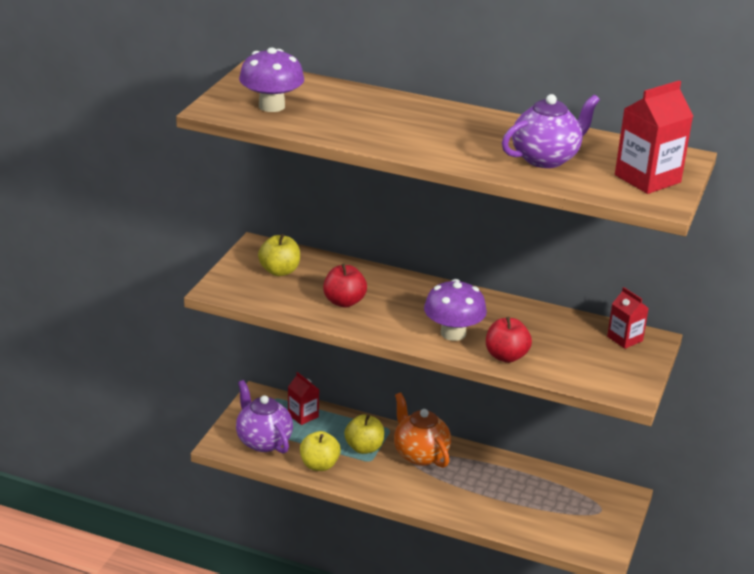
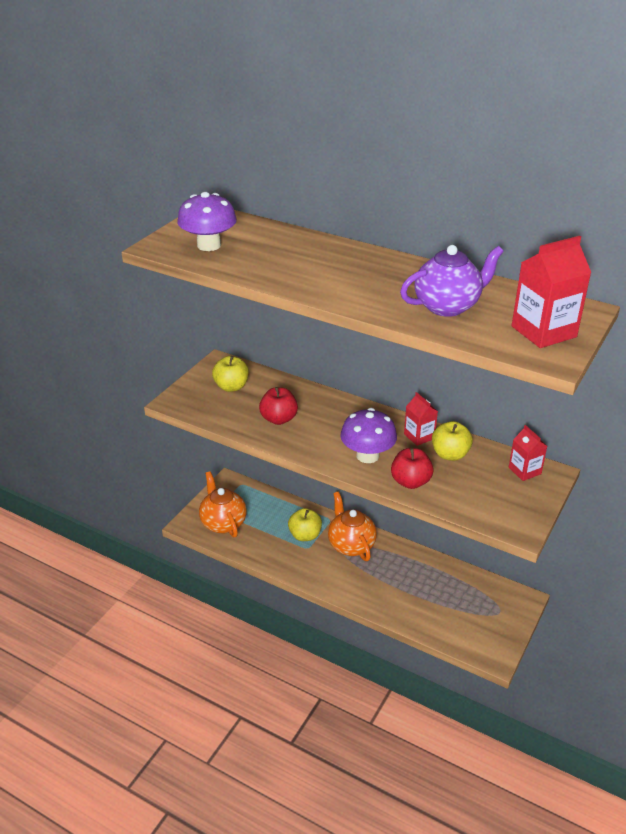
camera: 10 degrees right, 5 degrees up
purple teapot [236,380,293,454] -> orange teapot [199,471,247,537]
red carton [288,372,319,425] -> red carton moved to [404,392,438,446]
yellow apple [300,431,341,471] -> yellow apple moved to [432,421,473,461]

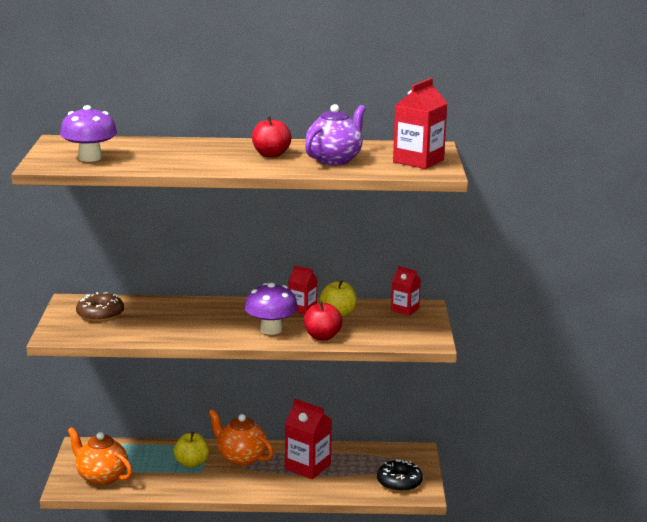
camera: 30 degrees left, 15 degrees down
yellow apple [212,356,249,392] -> brown donut [76,292,124,322]
red apple [259,387,298,425] -> red apple moved to [252,116,292,157]
none -> red carton [285,399,332,479]
none -> black donut [377,459,423,492]

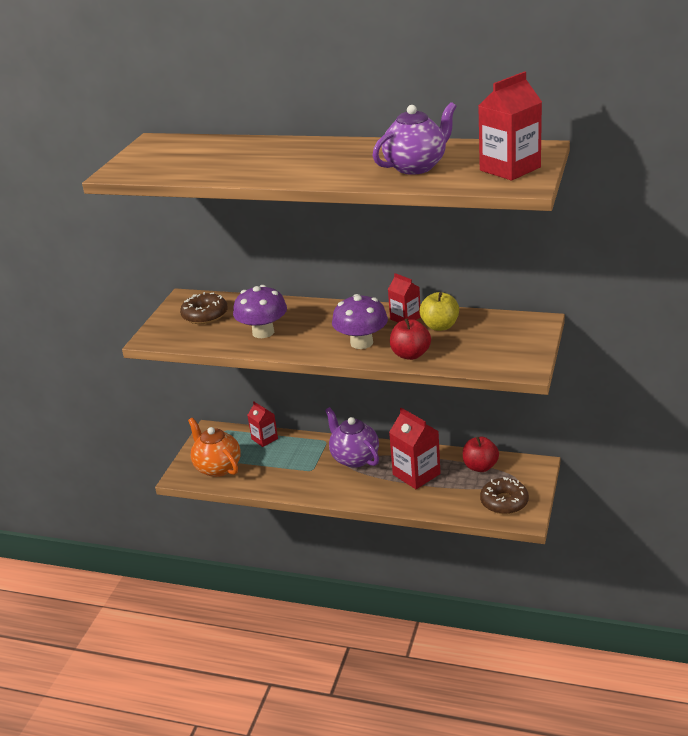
camera: 20 degrees right, 10 degrees up
purple mushroom [60,105,117,162] -> purple mushroom moved to [233,285,287,338]
yellow apple [173,432,209,468] -> none
orange teapot [208,409,274,466] -> purple teapot [325,407,379,468]
red apple [252,116,292,157] -> red apple moved to [463,437,499,472]
black donut [377,459,423,492] -> brown donut [480,477,529,514]
red carton [391,266,421,316] -> red carton moved to [248,402,278,447]

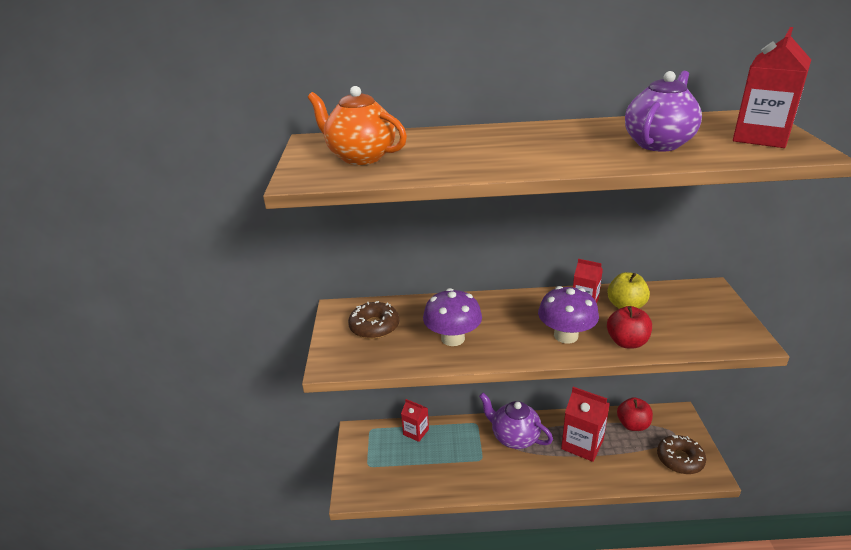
camera: 20 degrees left, 0 degrees up
orange teapot [188,418,241,477] -> orange teapot moved to [308,86,407,165]

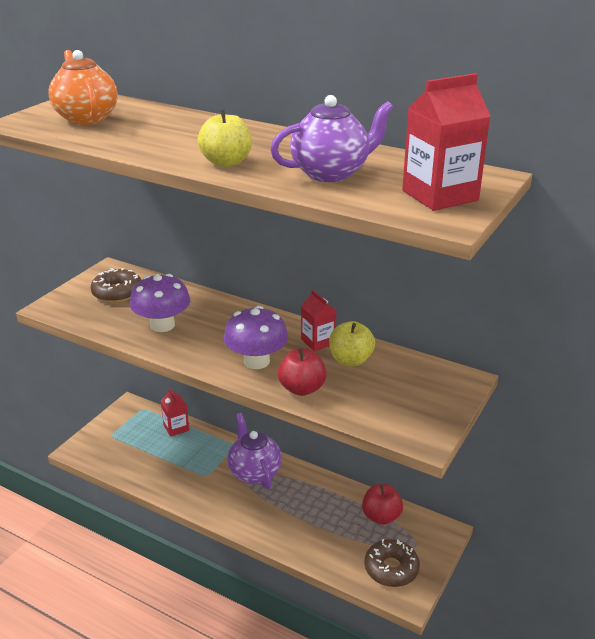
camera: 30 degrees right, 0 degrees up
red carton [561,387,610,462] -> none
none -> yellow apple [197,110,252,167]

